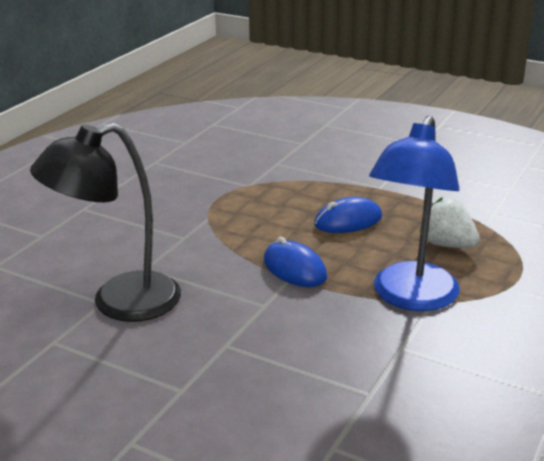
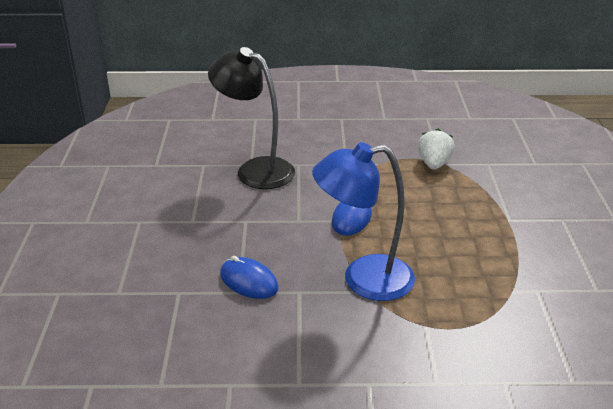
camera: 60 degrees right, 5 degrees up
blue mouse [314,197,382,233] -> blue mouse moved to [220,256,279,299]
white strawberry [420,197,480,248] -> white strawberry moved to [418,129,455,170]

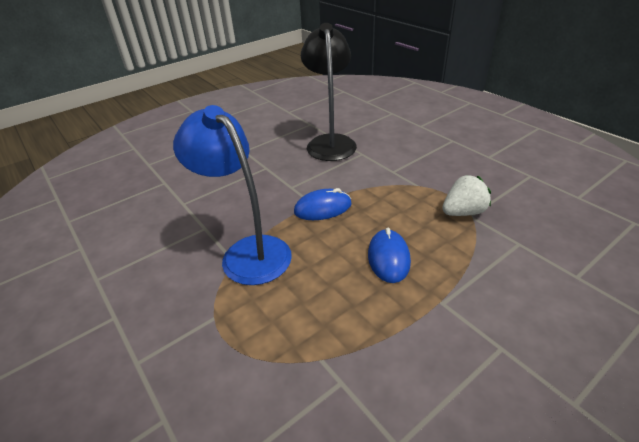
camera: 55 degrees right, 5 degrees up
blue mouse [220,256,279,299] -> blue mouse moved to [368,228,411,283]

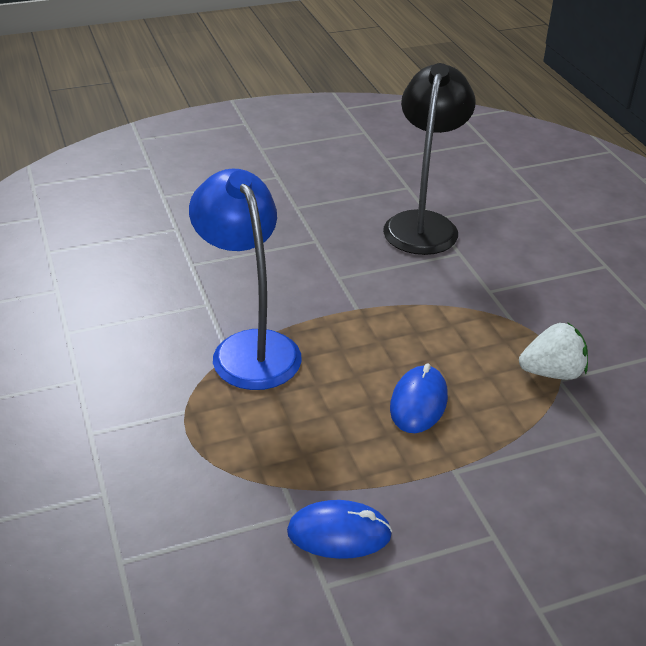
camera: 15 degrees right, 0 degrees up
blue mouse [294,188,352,220] -> blue mouse moved to [287,500,392,559]

